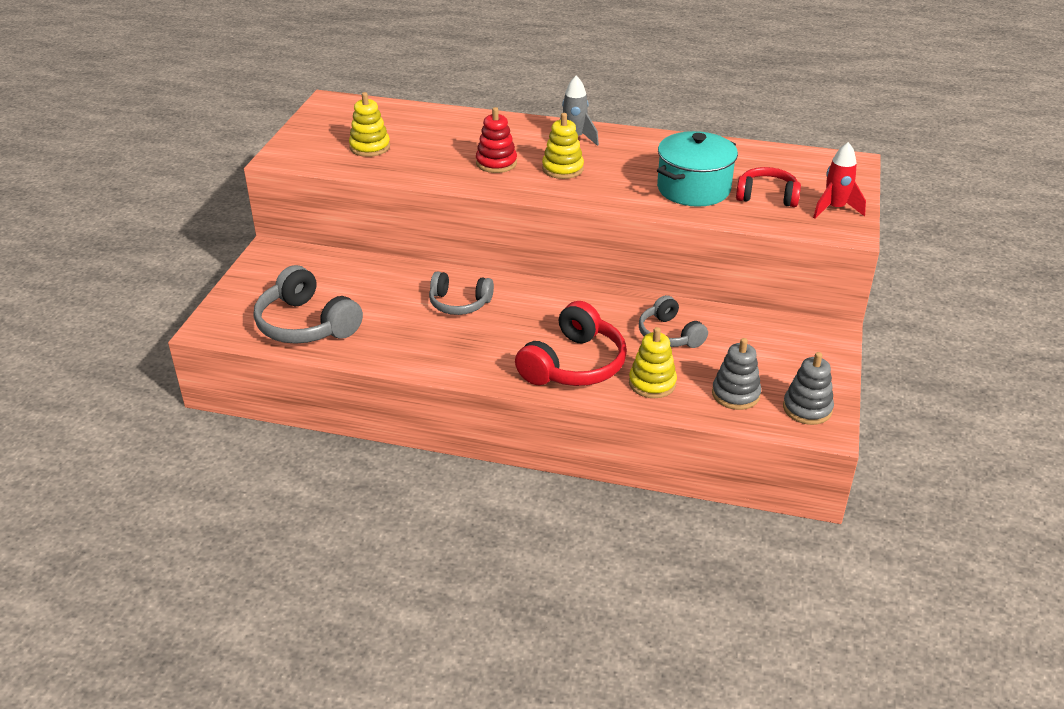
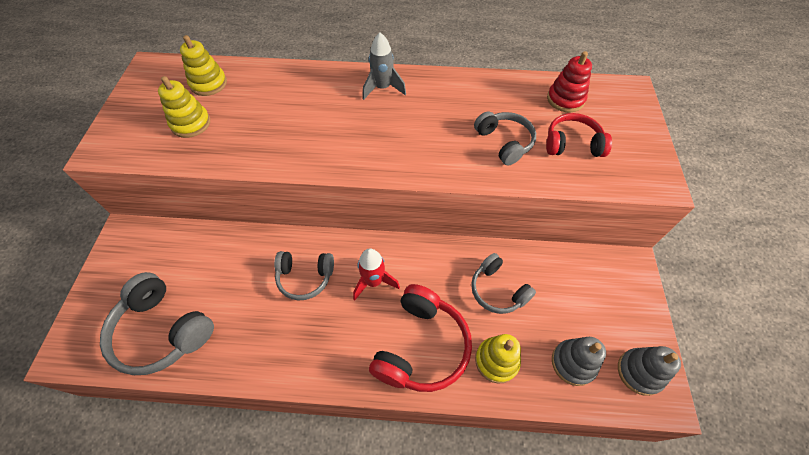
camera: 10 degrees left, 20 degrees up
red stacking toy [476,107,517,173] -> red stacking toy moved to [547,51,592,113]
yellow stacking toy [542,113,584,179] -> yellow stacking toy moved to [180,35,227,96]
turquoise pot [657,131,738,207] -> grey headphones [474,111,536,166]
red rocket [813,142,866,219] -> red rocket moved to [353,248,400,300]

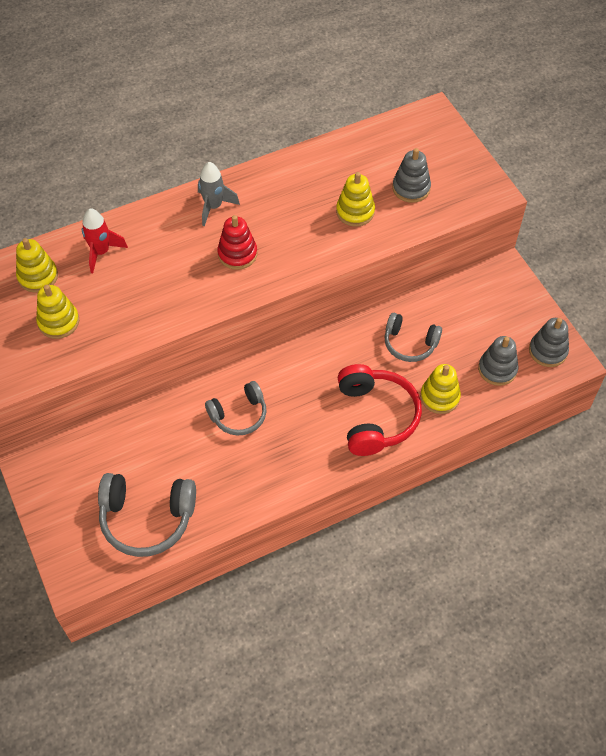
camera: 30 degrees left, 0 degrees up
red rocket [353,248,400,300] -> red rocket moved to [82,208,128,273]
grey headphones [474,111,536,166] -> yellow stacking toy [336,172,375,227]
red headphones [546,113,612,157] -> grey stacking toy [392,148,431,203]
red stacking toy [547,51,592,113] -> red stacking toy moved to [217,215,257,270]

